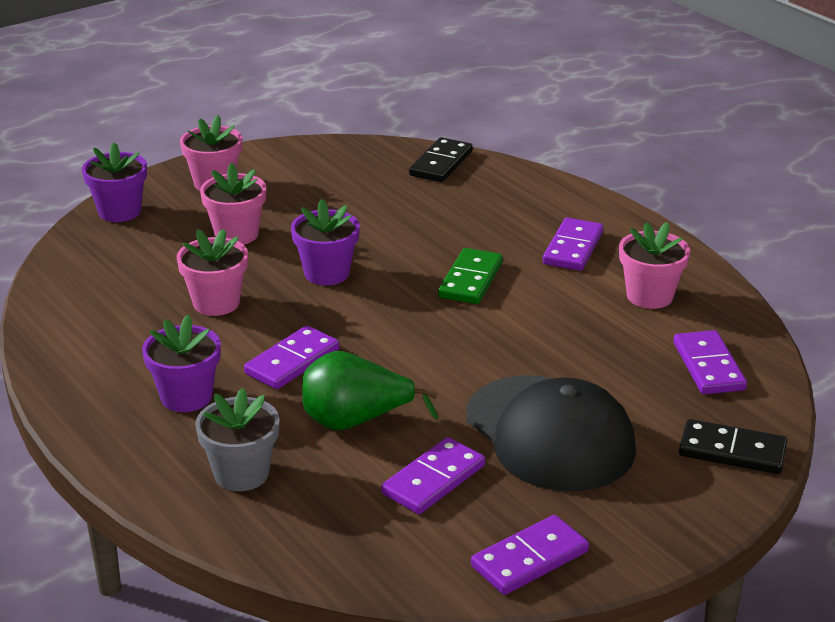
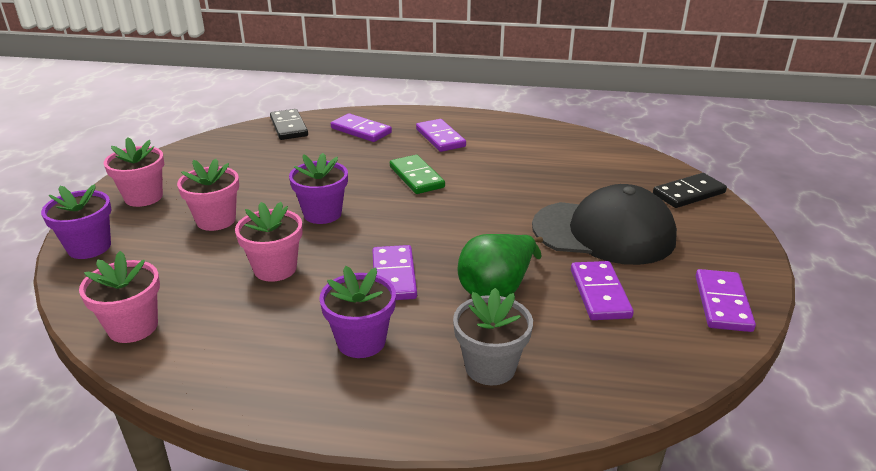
camera: 45 degrees left, 0 degrees up
pink flower pot [619,222,690,309] -> pink flower pot moved to [79,251,160,343]
purple domino [674,330,747,394] -> purple domino moved to [331,113,392,142]

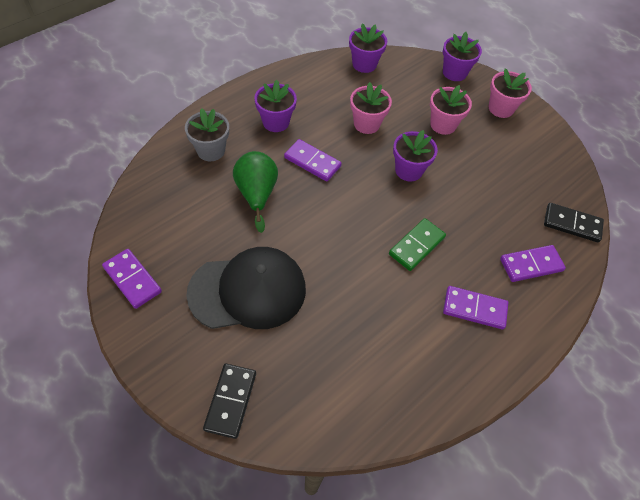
camera: 125 degrees right, 25 degrees up
pink flower pot [79,251,160,343] -> purple flower pot [349,24,387,73]
green domino [390,155,445,194] -> green domino turned 60 degrees counterclockwise [389,218,446,271]
black cap [532,184,677,265] -> black cap turned 150 degrees counterclockwise [186,247,306,329]
purple domino [571,261,634,320] -> none

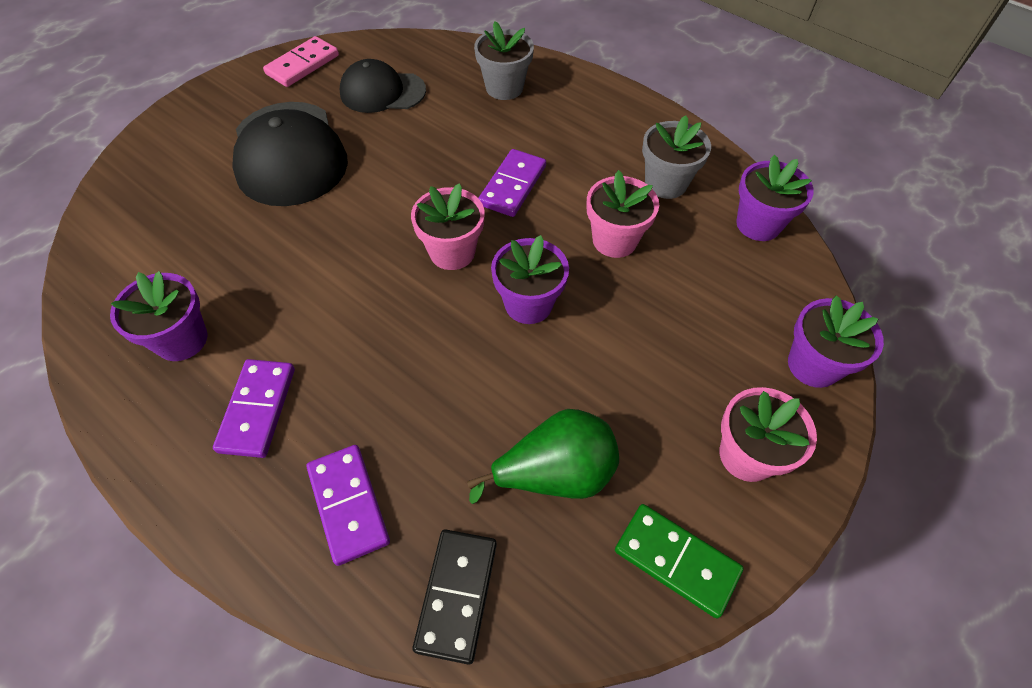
camera: 85 degrees right, 0 degrees up
purple domino [102,249,162,309] -> pink domino [263,36,339,87]
black domino [203,364,256,439] -> none
green pear [233,151,278,233] -> green pear moved to [467,409,619,504]
purple flower pot [255,80,297,132] -> purple flower pot moved to [110,271,208,361]
green domino [389,218,446,271] -> green domino moved to [615,504,744,618]
pink flower pot [430,85,472,135] -> pink flower pot moved to [411,183,485,270]
none -> black cap [340,59,426,113]
none -> grey flower pot [642,115,711,199]

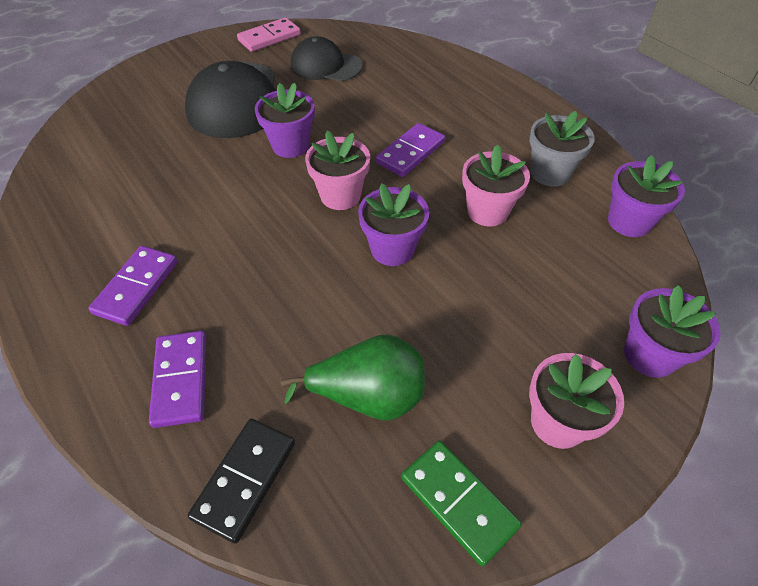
camera: 15 degrees right, 5 degrees down
purple flower pot [110,271,208,361] -> purple flower pot moved to [255,83,315,158]
grey flower pot [474,21,534,100] -> none

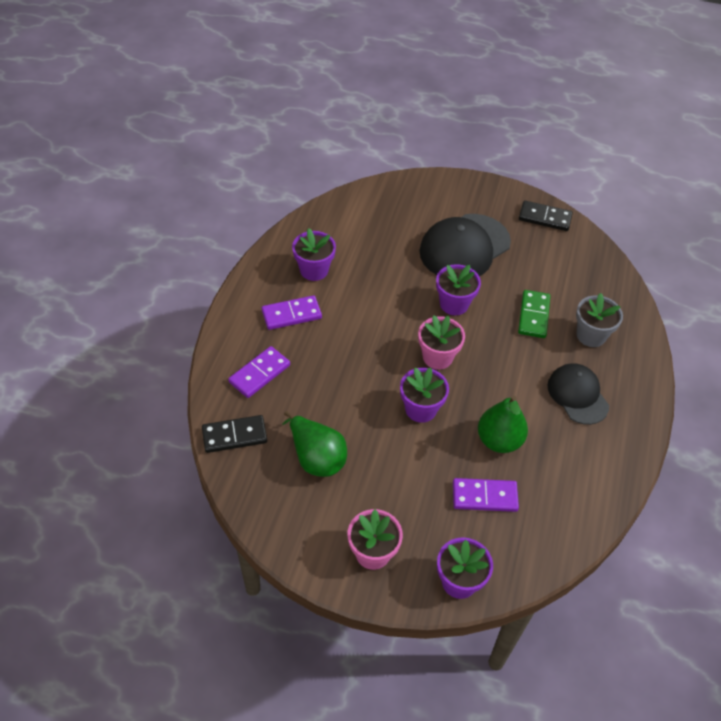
camera: 50 degrees right, 0 degrees up
pink domino [237,18,301,52] -> black domino [519,200,573,231]
black cap [291,36,363,81] -> black cap moved to [547,363,609,425]
purple domino [375,123,445,177] -> purple domino moved to [453,478,519,512]
green domino [402,441,522,566] -> green domino moved to [518,290,550,338]
pink flower pot [462,145,530,227] -> green pear [478,396,528,453]
grey flower pot [529,111,595,186] -> grey flower pot moved to [576,293,623,347]
purple flower pot [608,155,685,237] -> purple flower pot moved to [292,228,336,281]

